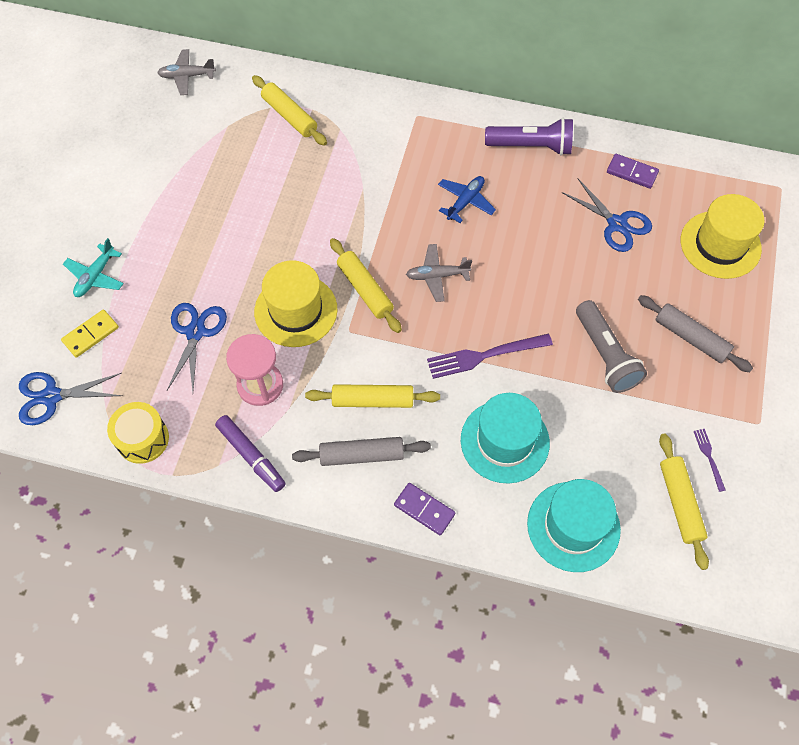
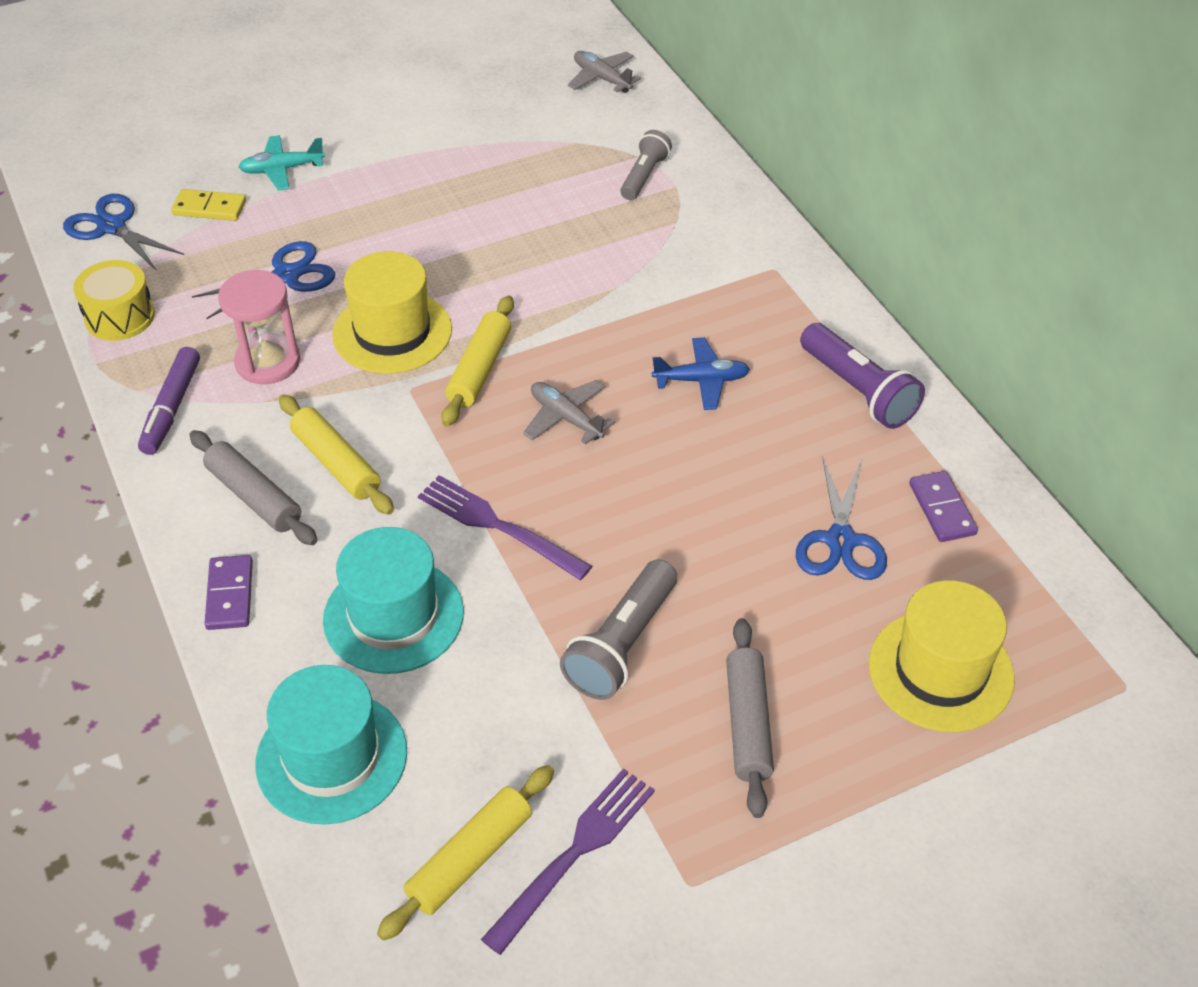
camera: 50 degrees right, 15 degrees down
yellow rolling pin [252,75,327,146] -> grey flashlight [620,130,672,200]
purple fork [694,429,726,492] -> purple fork [481,768,655,955], size x2.00

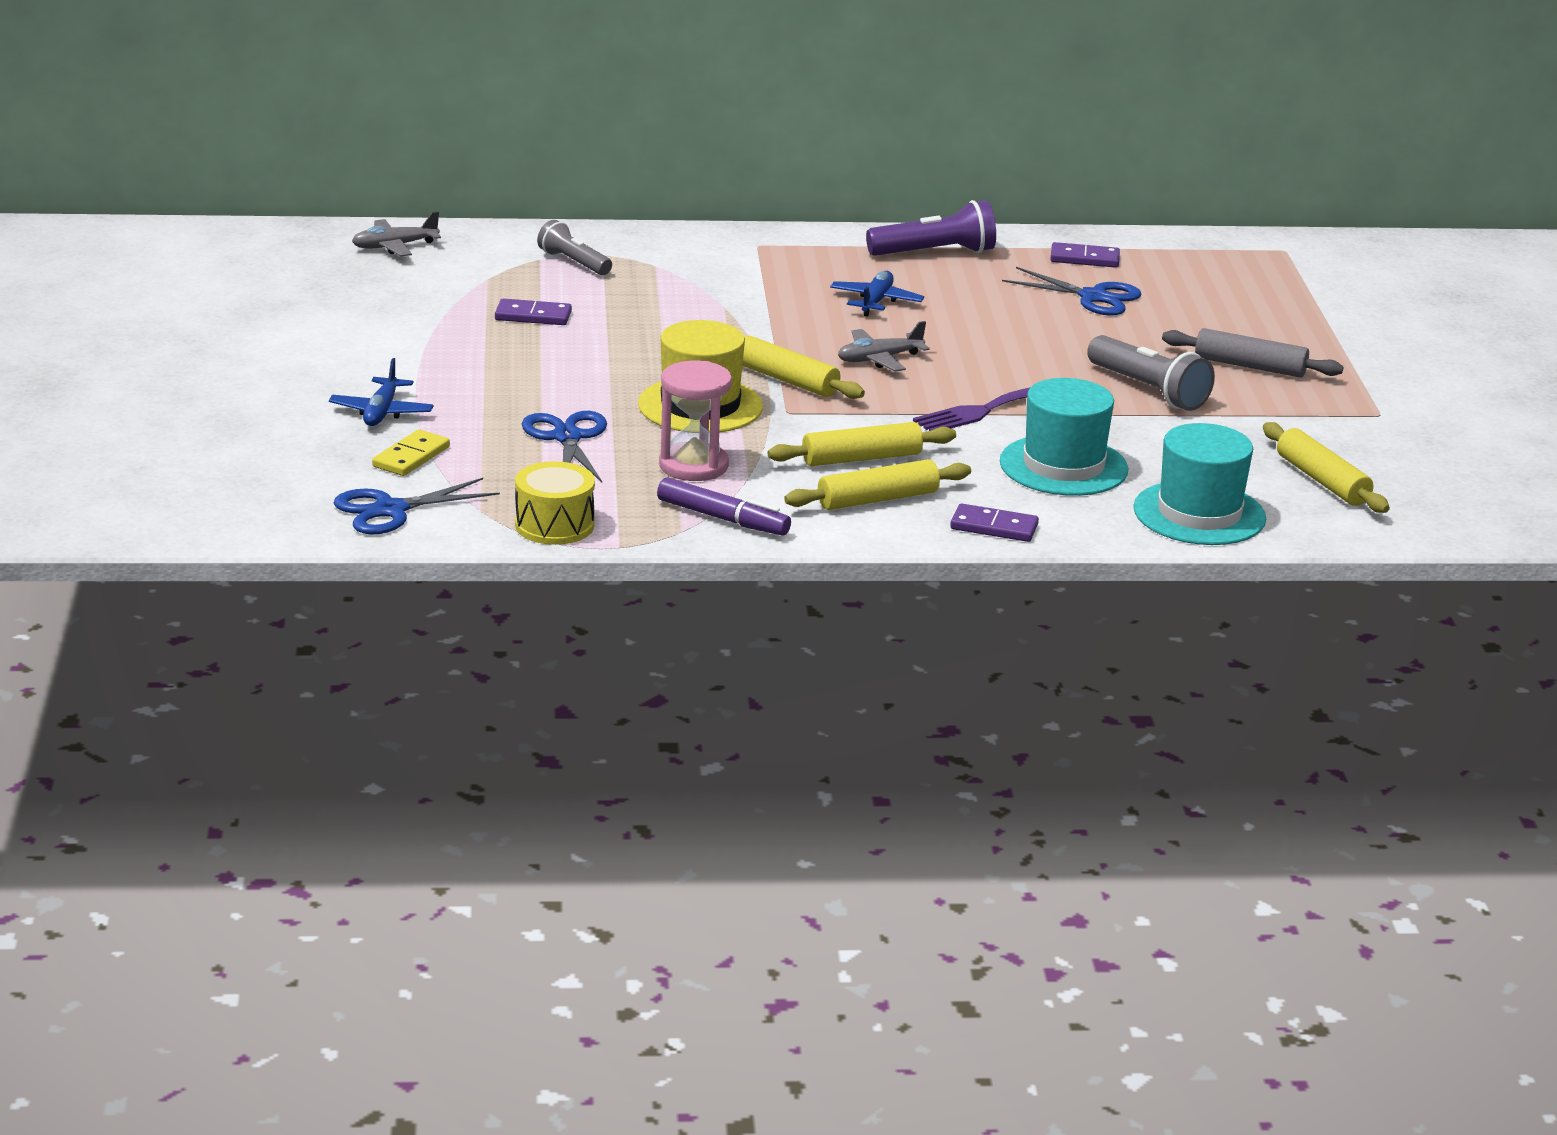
camera: 70 degrees left, 20 degrees down
grey rolling pin [189,430,318,545] -> yellow rolling pin [784,459,971,510]
turquoise plane [239,135,325,191] -> blue plane [329,358,434,426]
purple fork [481,768,655,955] -> none
yellow hat [869,580,1015,732] -> none
none -> purple domino [495,299,572,325]

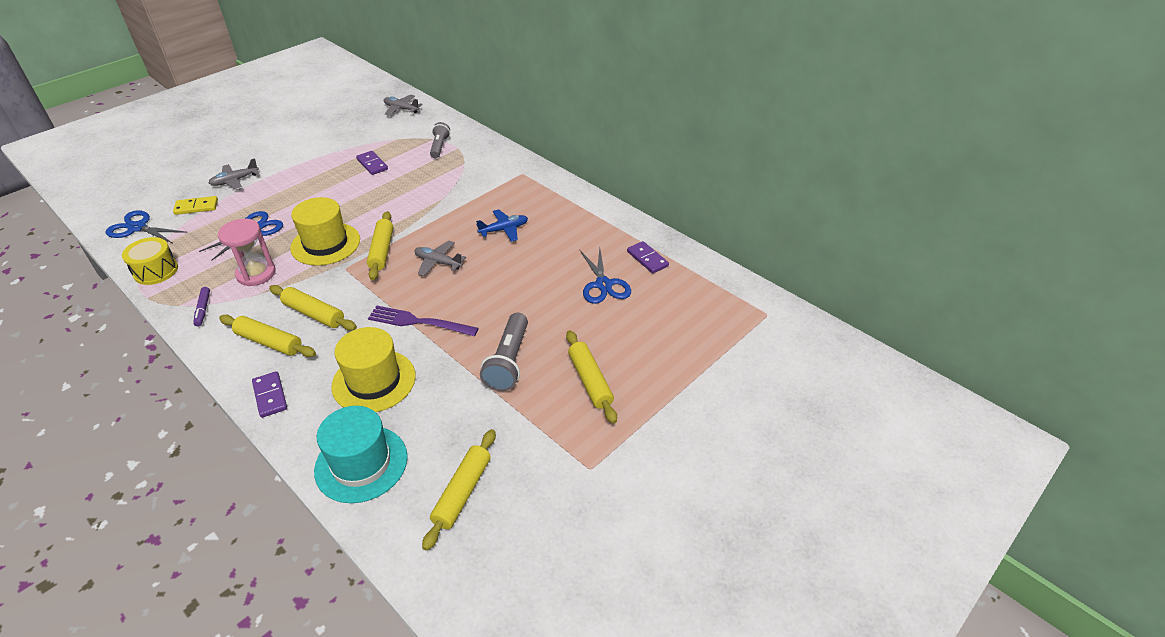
camera: 50 degrees right, 15 degrees up
blue plane [329,358,434,426] -> grey plane [209,158,259,190]
purple marker [657,477,791,536] -> purple marker [193,287,210,326], size x0.64
purple flashlight [866,200,996,256] -> none
turquoise hat [1000,378,1128,496] -> yellow hat [331,327,416,412]
grey rolling pin [1162,328,1343,378] -> yellow rolling pin [566,330,617,424]

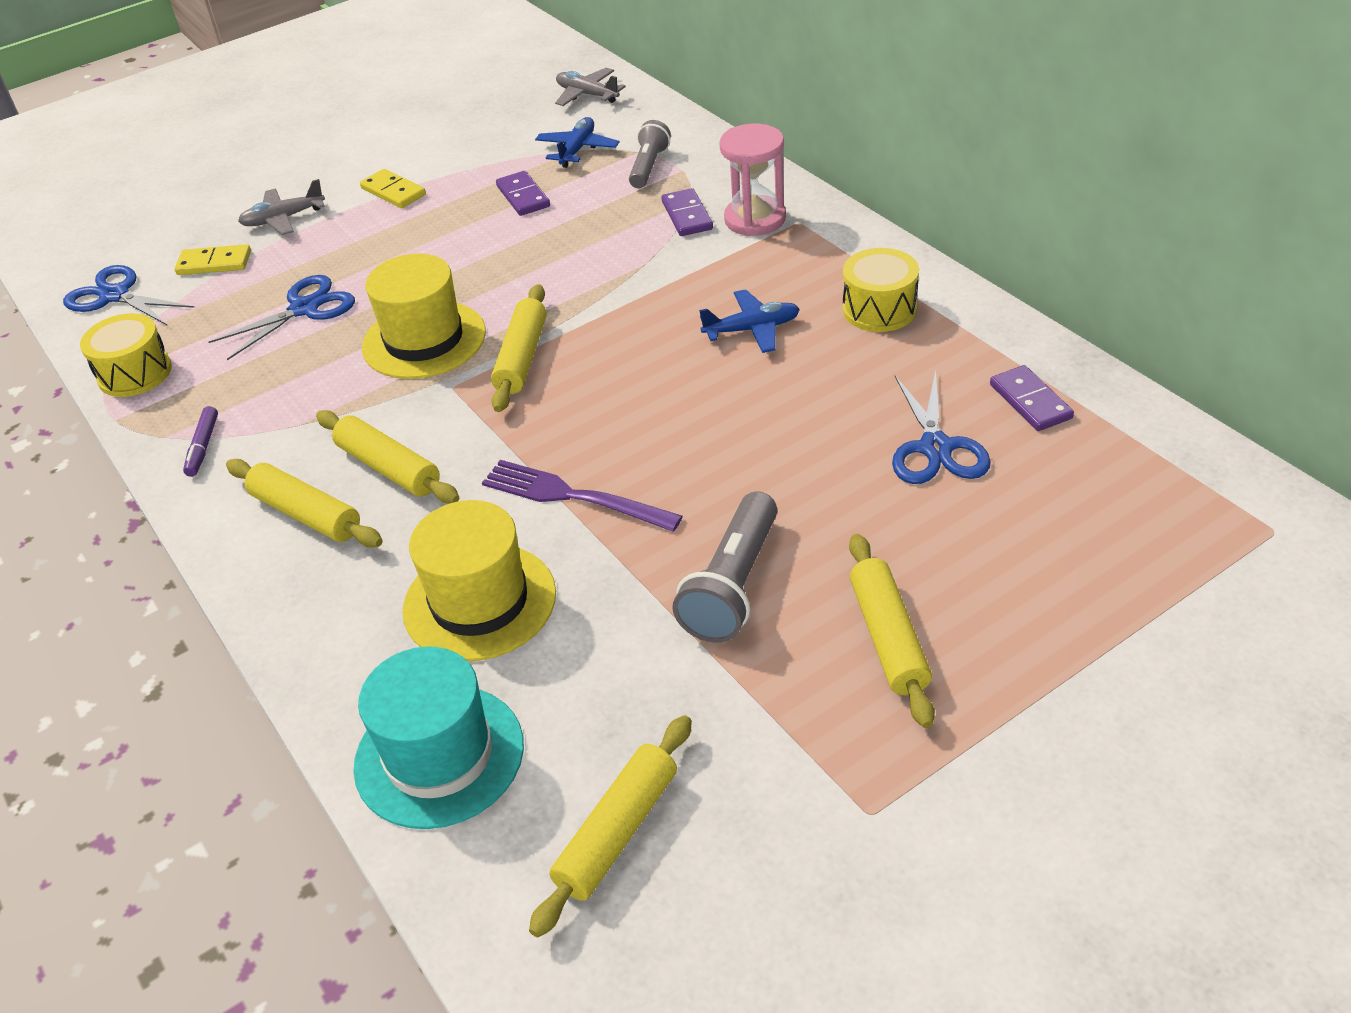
camera: 15 degrees right, 0 degrees up
pink hourglass [218,219,276,286] -> pink hourglass moved to [719,124,786,236]
purple domino [252,371,287,418] -> purple domino moved to [661,188,713,236]
grey plane [414,241,466,276] -> none
none -> yellow domino [360,169,426,208]
none -> blue plane [535,117,619,168]
none -> yellow drum [843,248,919,332]

